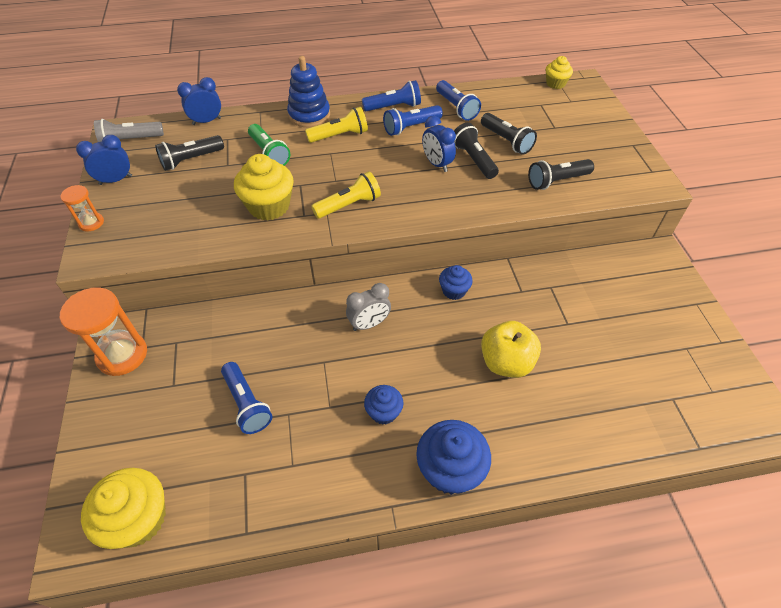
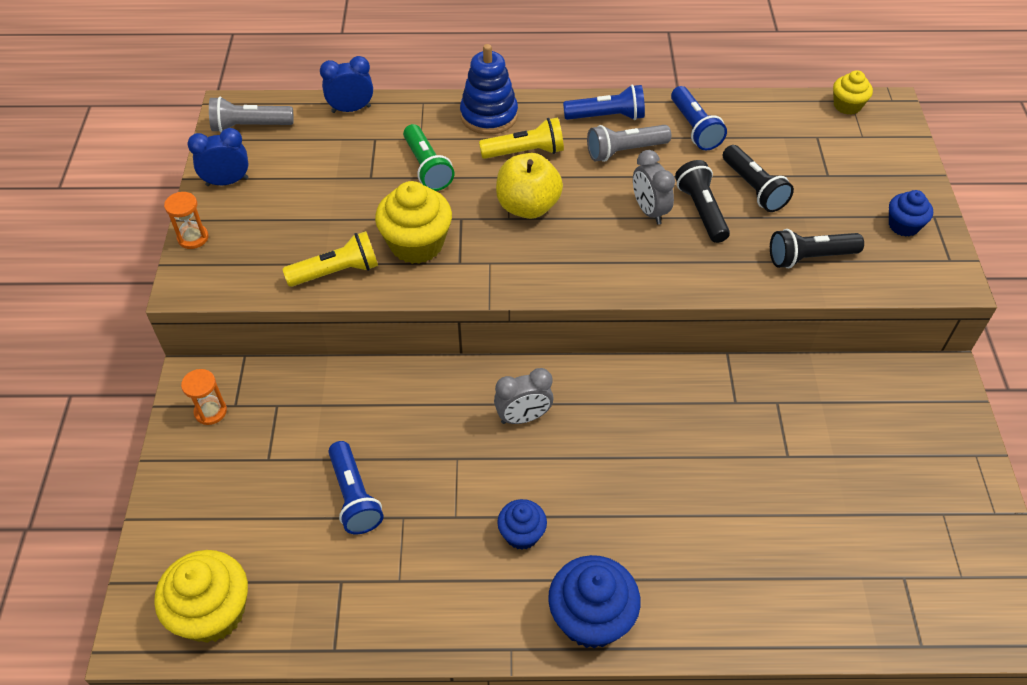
camera: 10 degrees right, 0 degrees up
orange hourglass [60,287,147,376] -> orange hourglass [181,369,227,425], size x0.52
black flashlight [155,135,224,171] -> none
yellow flashlight [311,171,381,219] -> yellow flashlight moved to [283,231,378,287]
blue flashlight [383,105,443,136] -> grey flashlight [587,125,671,162]
blue clock [422,116,456,172] -> grey clock [633,150,675,225]
blue cupcake [439,265,473,300] -> blue cupcake moved to [889,190,933,237]
yellow apple [481,321,541,378] -> yellow apple moved to [496,153,563,219]

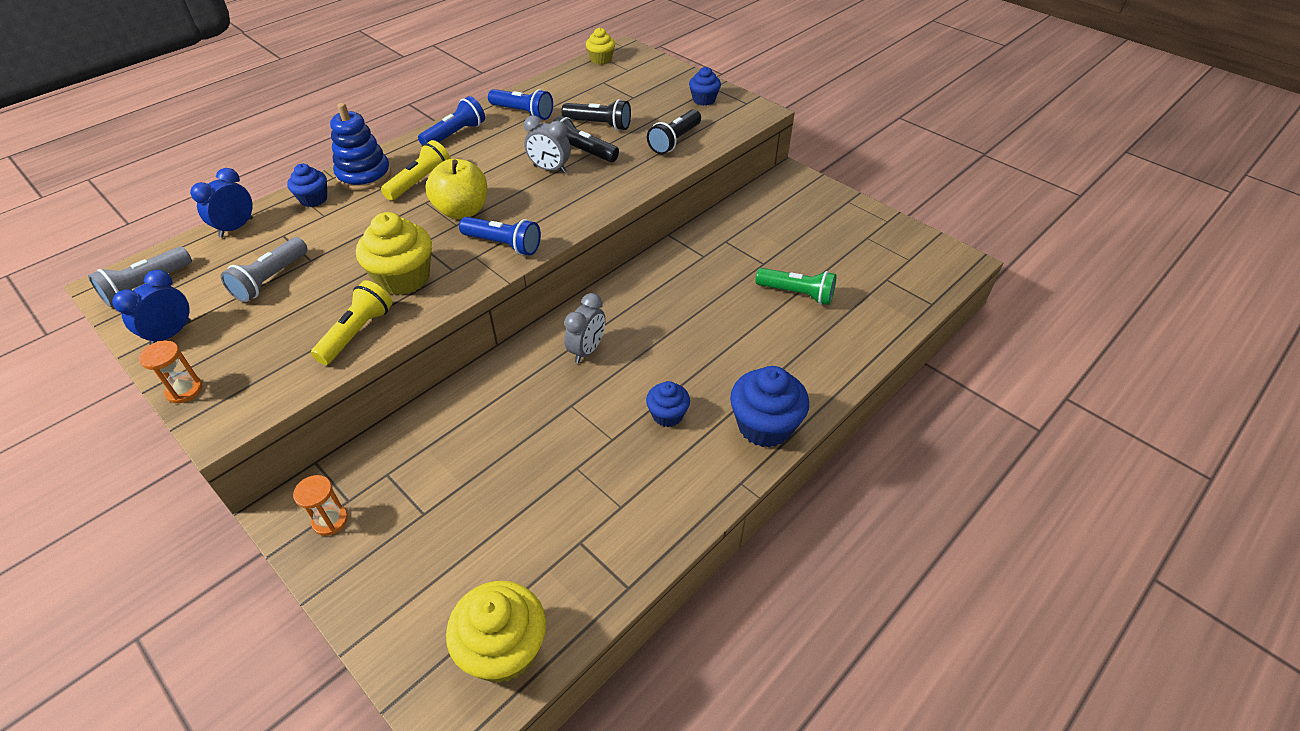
camera: 45 degrees left, 5 degrees down
blue flashlight [328,441,383,534] -> blue flashlight moved to [459,217,541,256]
green flashlight [403,124,454,191] -> green flashlight moved to [756,268,836,305]
grey flashlight [587,125,671,162] -> grey flashlight moved to [221,237,308,302]
none -> blue cupcake [287,164,327,207]

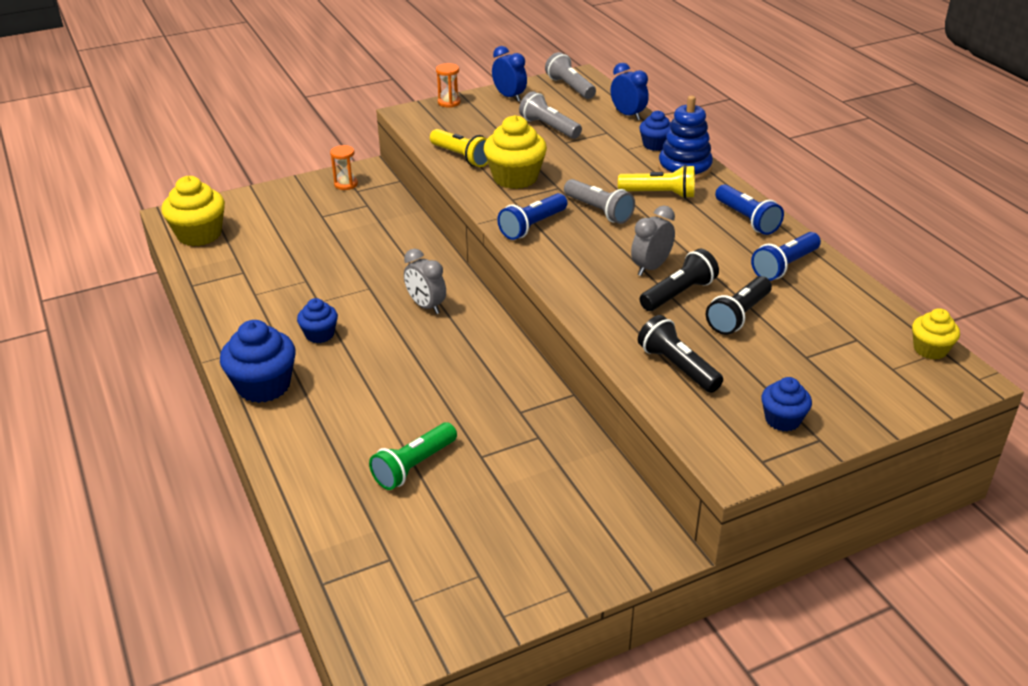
camera: 110 degrees right, 10 degrees down
yellow flashlight [381,140,451,201] -> yellow flashlight turned 45 degrees counterclockwise [618,165,695,199]
yellow apple [425,159,487,219] -> grey flashlight [564,179,635,224]

